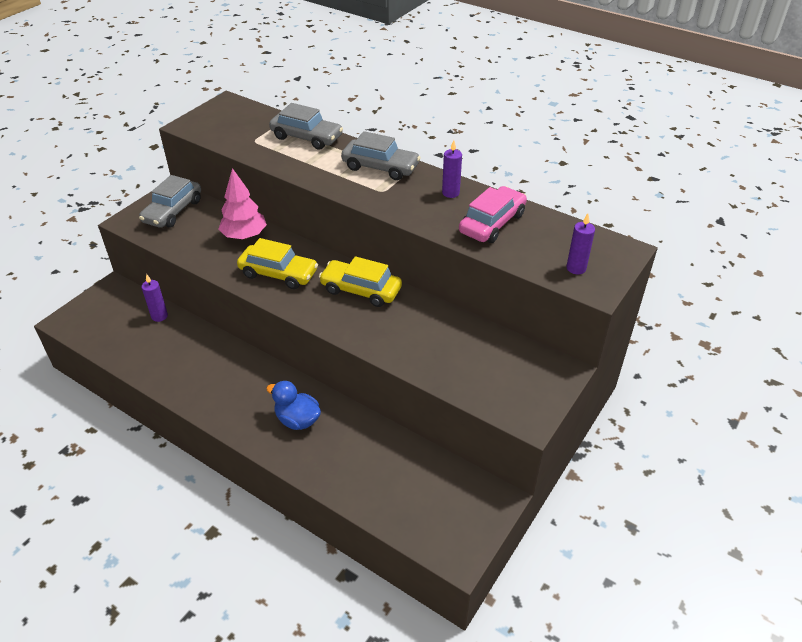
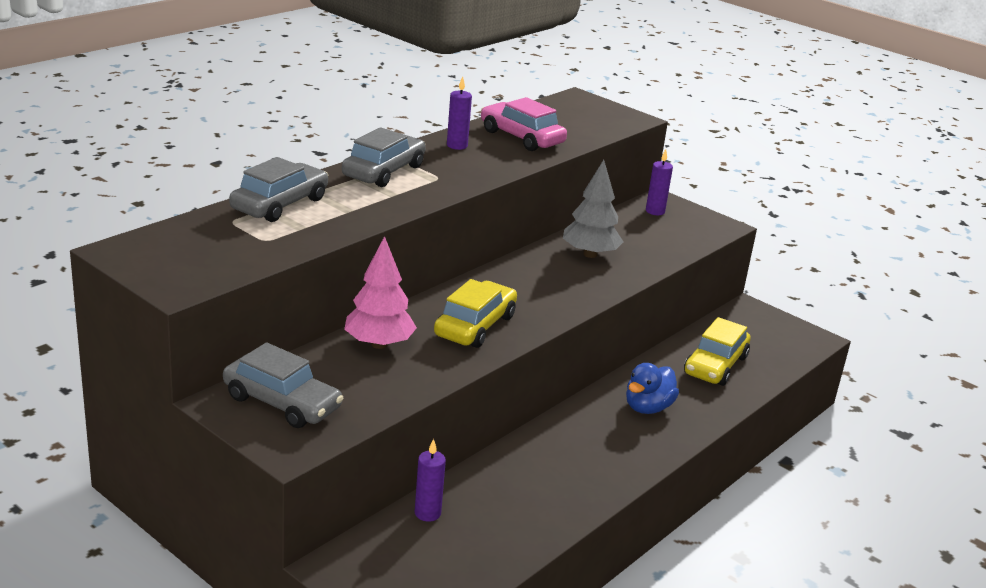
camera: 85 degrees left, 15 degrees down
yellow car [319,256,402,307] -> yellow car moved to [684,317,751,386]
purple candle [566,213,595,275] -> purple candle moved to [646,149,673,215]
none -> grey tree [563,160,624,258]

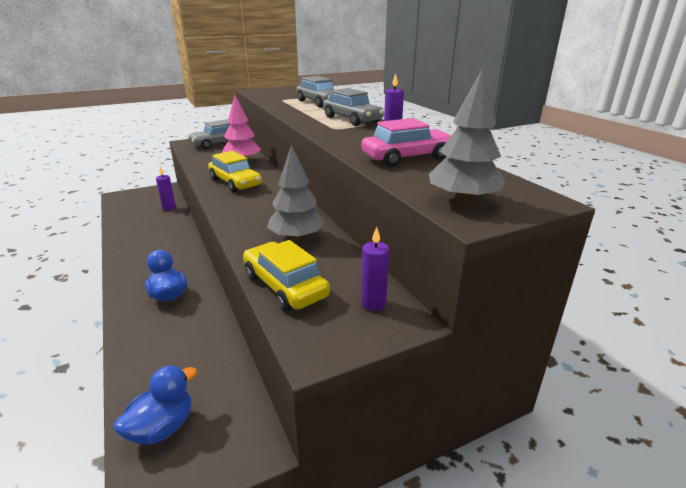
camera: 115 degrees right, 0 degrees up
yellow car [684,317,751,386] -> yellow car moved to [243,240,330,311]
none -> blue duck [114,365,197,445]
none -> grey tree [429,68,506,205]

